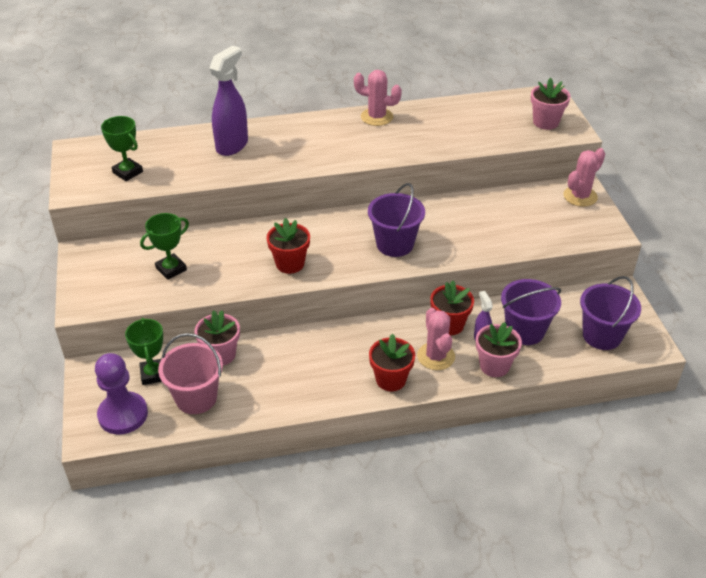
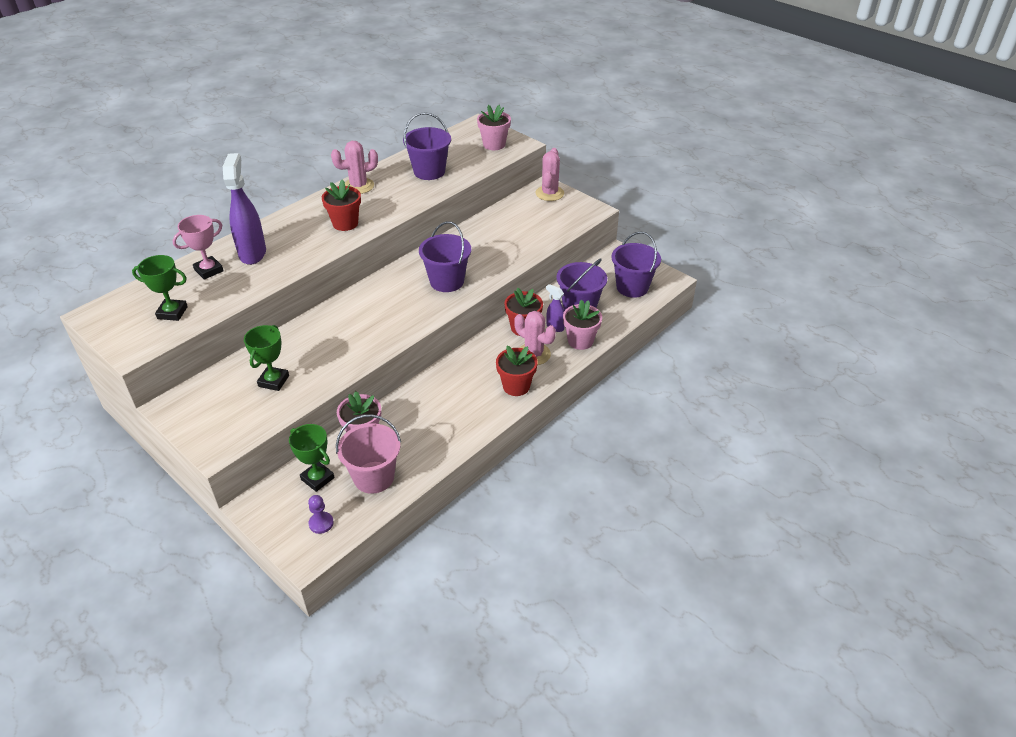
camera: 35 degrees left, 0 degrees up
purple pawn [95,353,148,434] -> purple pawn [308,495,334,534], size x0.49
red flower pot [267,218,310,274] -> red flower pot moved to [322,179,361,231]
none -> pink trophy [173,215,224,280]
none -> purple bucket [403,112,451,180]

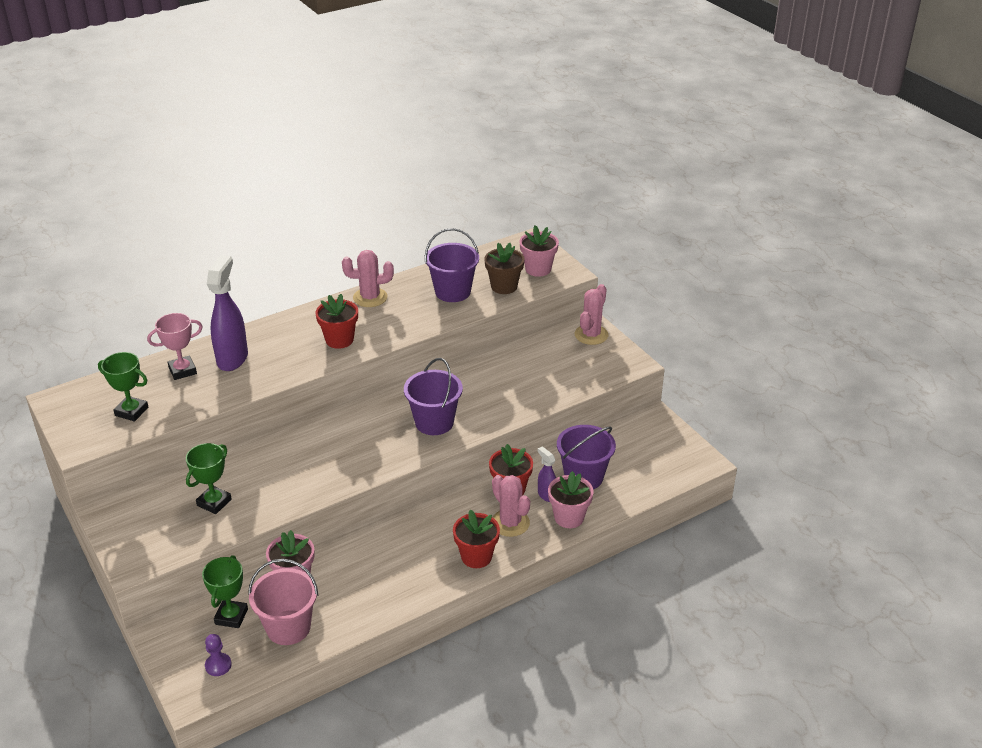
camera: 15 degrees right, 5 degrees down
green trophy [289,424,335,492] -> green trophy turned 45 degrees clockwise [202,555,248,628]
purple bucket [611,231,661,298] -> none
none -> brown flower pot [484,243,525,294]

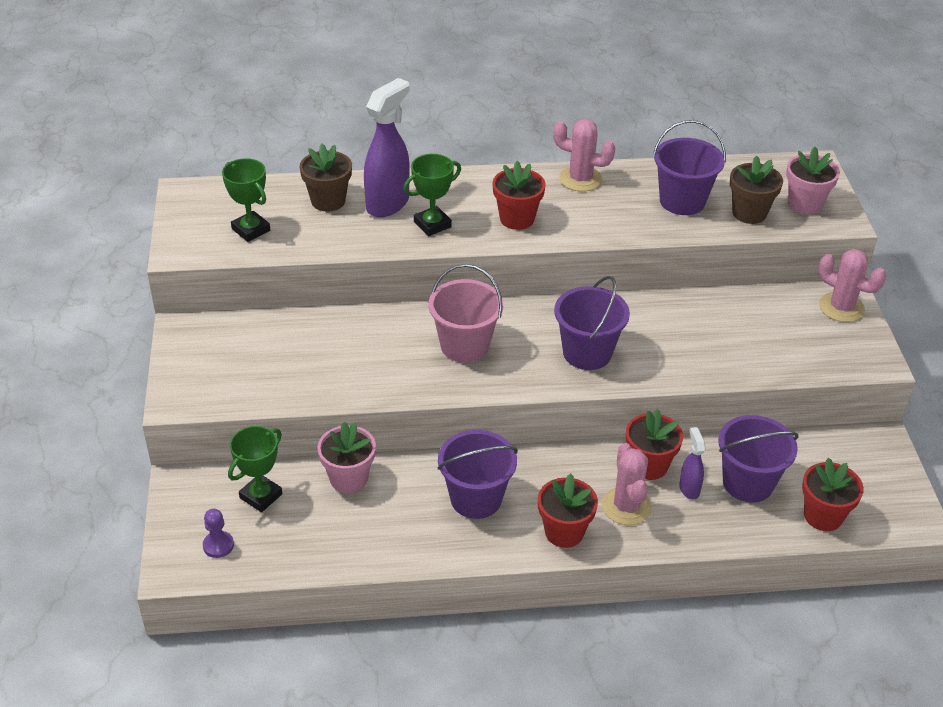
camera: 25 degrees right, 5 degrees up
pink trophy [147,313,203,380] -> brown flower pot [299,144,352,211]
green trophy [186,443,232,514] -> green trophy moved to [403,154,461,236]
pink bucket [248,559,318,645] -> pink bucket moved to [428,264,503,363]
pink flower pot [548,471,593,528] -> none
pink cactus [575,284,608,345] -> pink cactus turned 75 degrees clockwise [819,249,886,322]
none -> purple bucket [438,430,518,519]
none -> red flower pot [802,458,864,531]

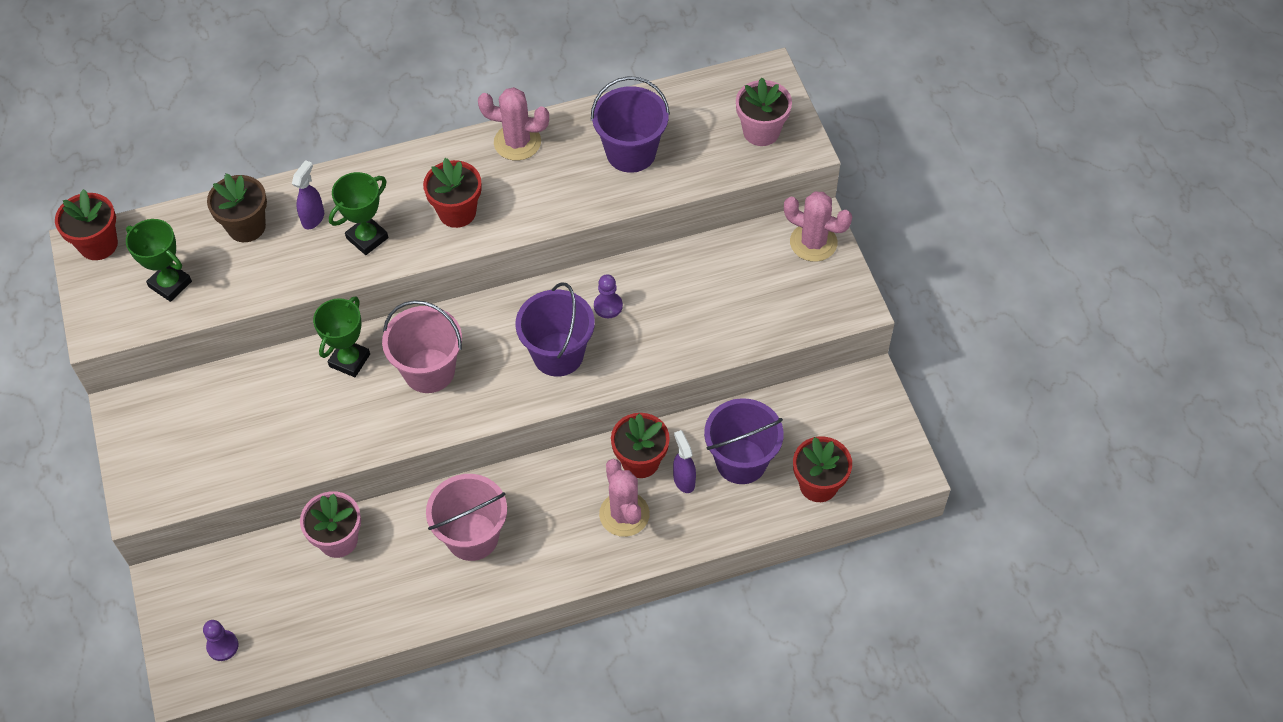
camera: 10 degrees left, 15 degrees up
green trophy [228,426,282,512] -> green trophy moved to [313,297,370,377]
purple spray bottle [364,78,410,217] -> purple spray bottle [292,160,324,229], size x0.51
purple bucket [438,430,518,519] -> pink bucket [426,474,507,561]
red flower pot [538,473,598,548] -> red flower pot moved to [55,189,118,260]
brown flower pot [730,155,783,224] -> none
none -> purple pawn [594,274,623,318]

